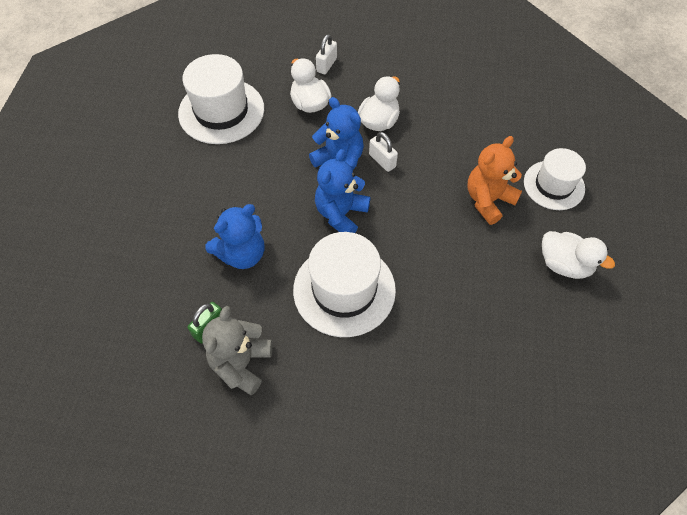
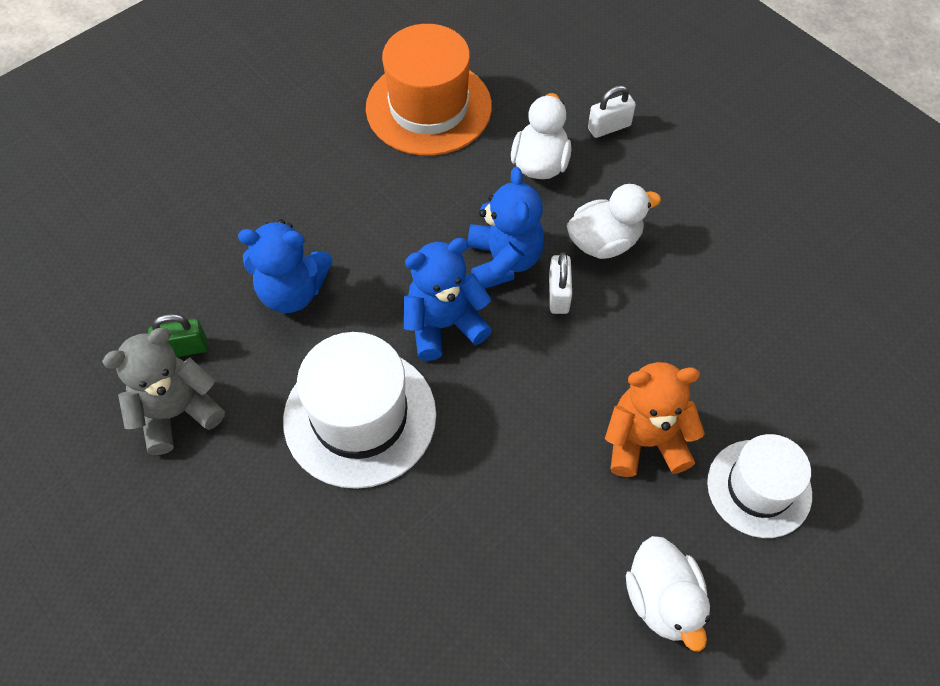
camera: 40 degrees right, 0 degrees up
white hat [178,54,264,144] -> orange hat [366,24,492,156]

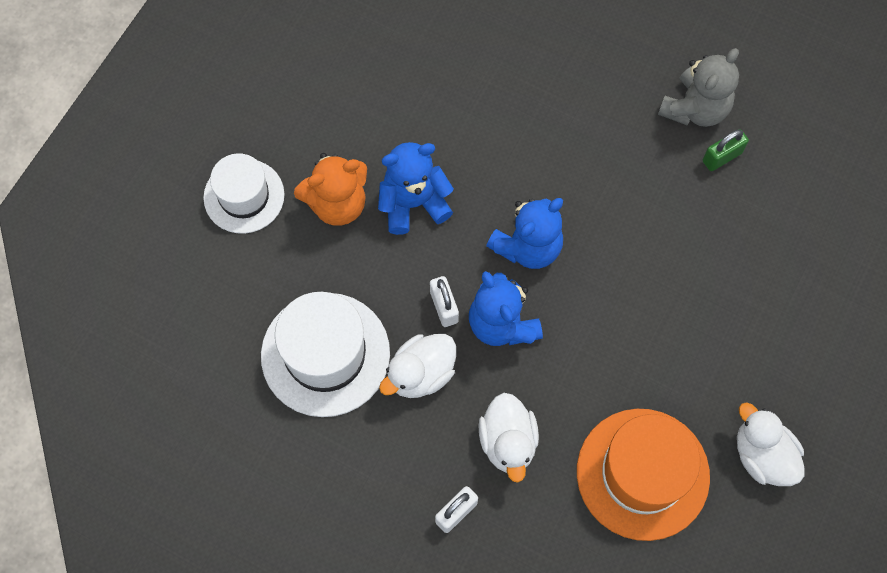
camera: 160 degrees right, 10 degrees up
blue teddy bear [238,220,332,313] -> blue teddy bear moved to [378,142,454,235]
white hat [283,332,436,489] -> white hat moved to [261,292,390,417]
white duck [626,536,710,651] -> white duck moved to [737,402,804,486]

